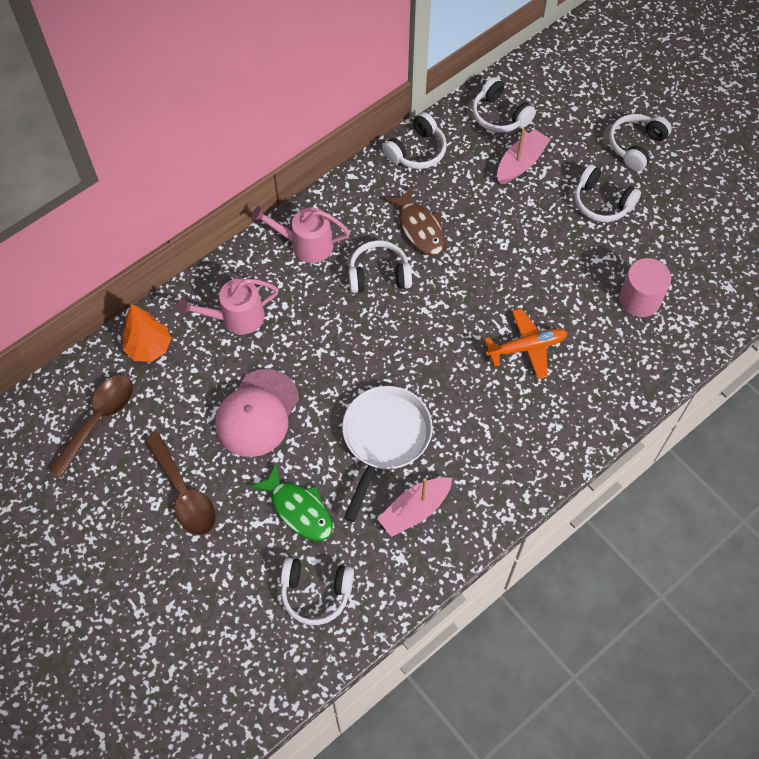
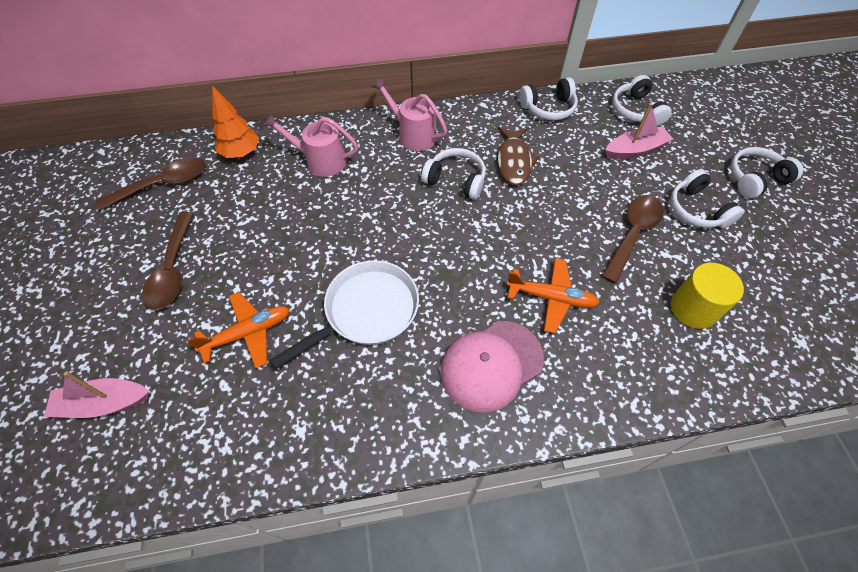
camera: 30 degrees right, 5 degrees down
pink cap [215,369,299,457] -> pink cap moved to [440,321,544,412]
green fish [250,464,333,541] -> orange plane [187,292,290,368]
white headphones [281,558,354,625] -> none
pink boat [377,477,452,537] -> pink boat moved to [44,372,149,418]
pink cylinder [619,258,671,317] -> yellow cylinder [671,263,744,329]
none -> brown spoon [601,195,664,284]

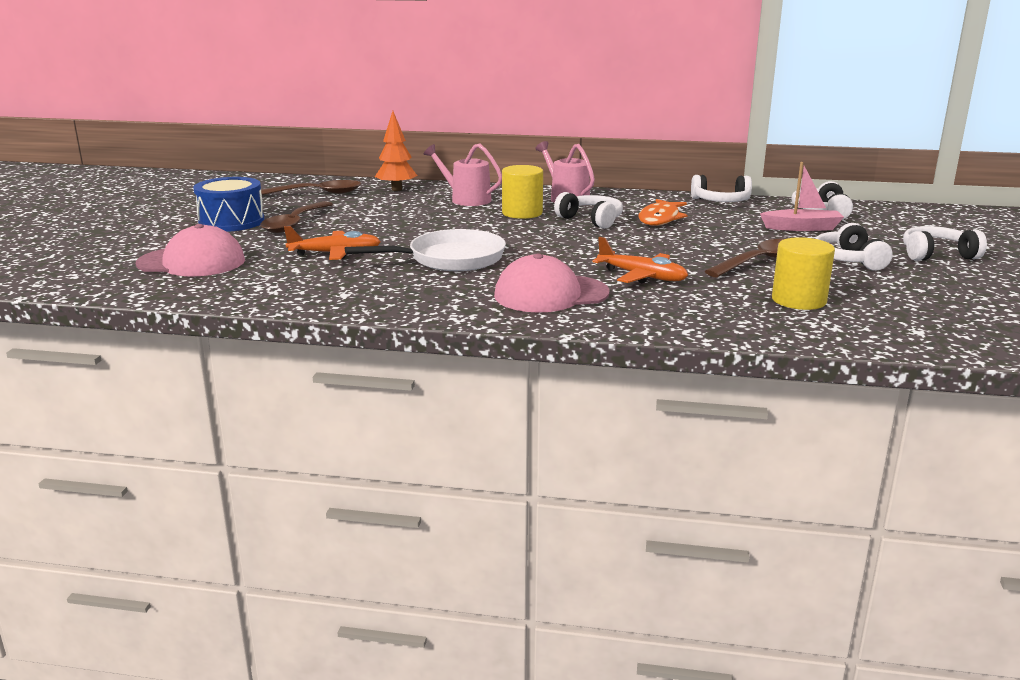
camera: 20 degrees right, 35 degrees down
pink boat [44,372,149,418] -> pink cap [136,224,245,276]
brown fish [497,127,539,185] -> orange fish [639,199,687,226]
none -> blue drum [193,177,265,232]
none -> yellow cylinder [502,165,543,219]

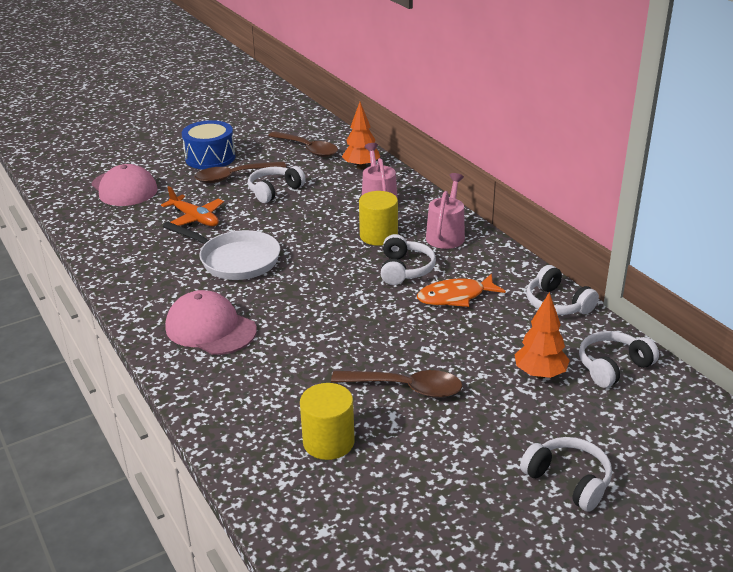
camera: 50 degrees right, 10 degrees up
orange plane [592,237,688,283] -> none
pink boat [760,162,844,231] -> orange tree [514,292,570,379]
white headphones [815,223,893,271] -> white headphones moved to [248,166,306,203]

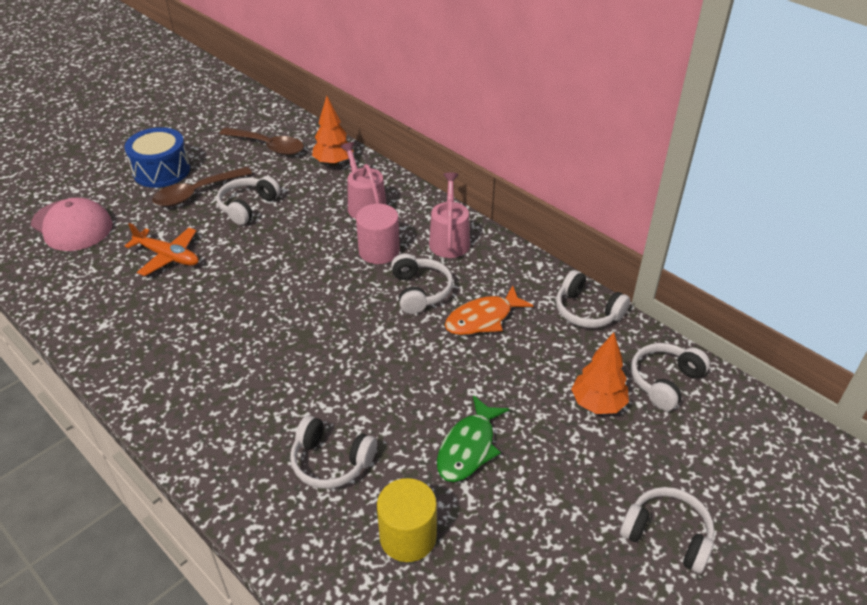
camera: 15 degrees left, 10 degrees up
white pan [163,222,280,280] -> none
pink cap [165,290,257,355] -> none
brown spoon [331,370,463,398] -> green fish [437,395,509,482]
yellow cylinder [359,191,398,246] -> pink cylinder [356,204,400,264]
none -> white headphones [290,416,377,489]

